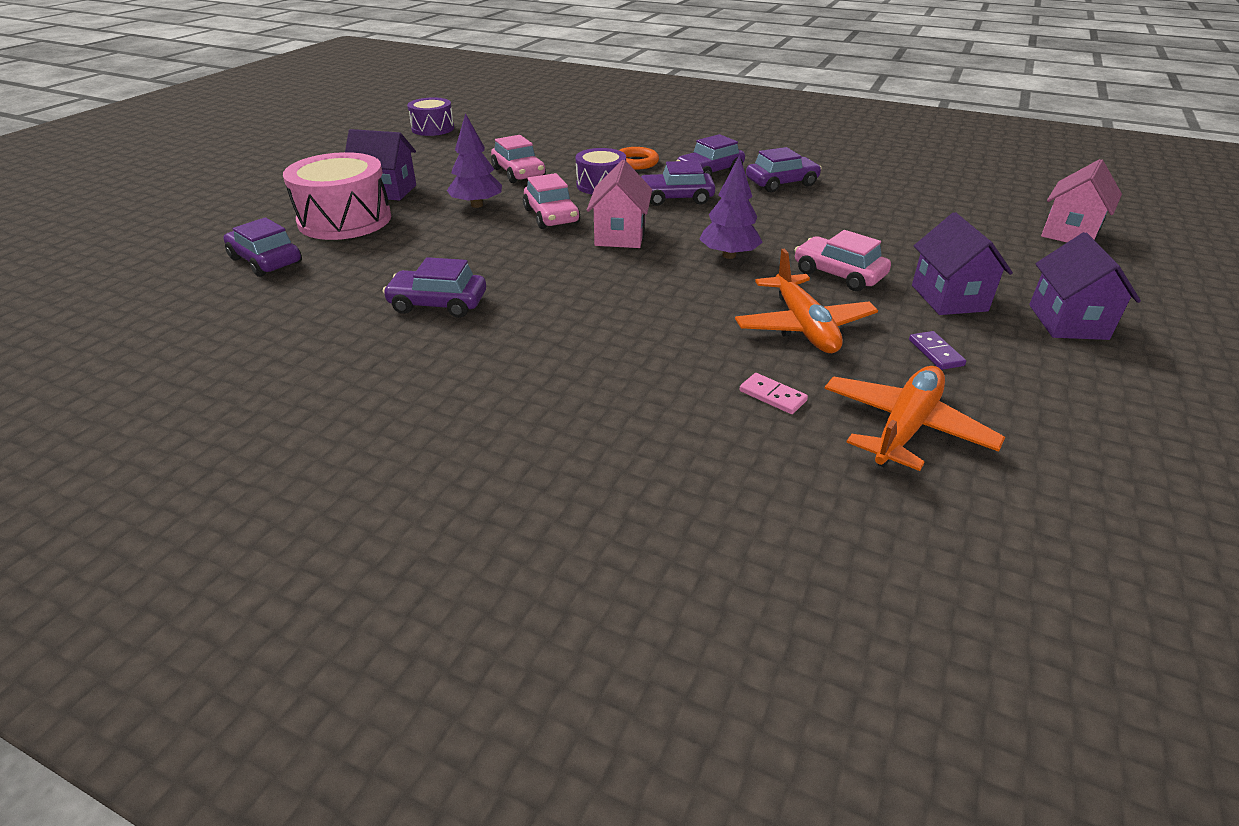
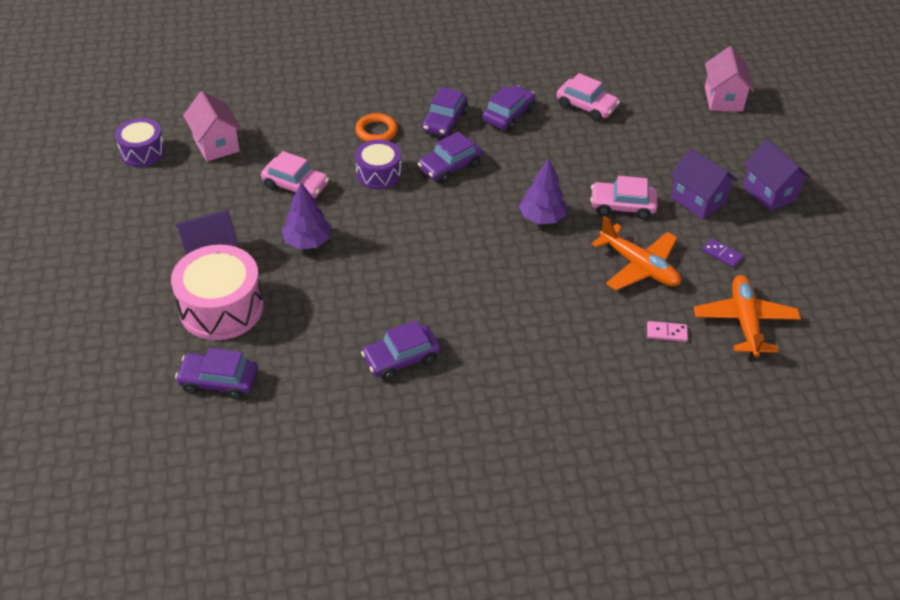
camera: 35 degrees left, 10 degrees up
pink car [523,173,580,229] -> pink car moved to [556,73,620,121]
pink house [587,160,652,248] -> pink house moved to [183,91,241,162]

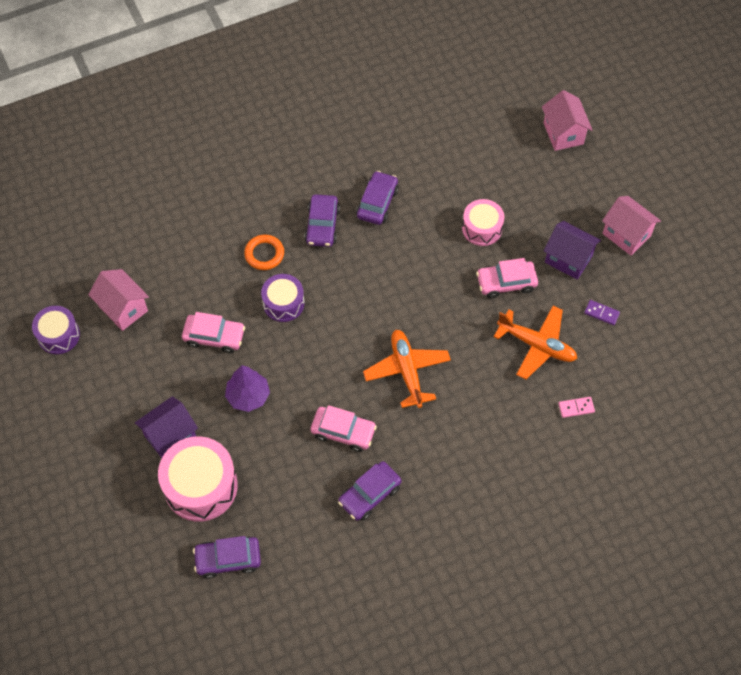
camera: 15 degrees left, 15 degrees up
purple car [418,131,482,184] -> none
purple tree [519,158,567,225] -> none
pink car [556,73,620,121] -> pink car moved to [311,405,377,452]
orange plane [694,275,801,357] -> orange plane moved to [363,330,451,408]
purple house [743,139,811,212] -> pink house [602,196,661,256]
none -> pink drum [462,199,504,246]

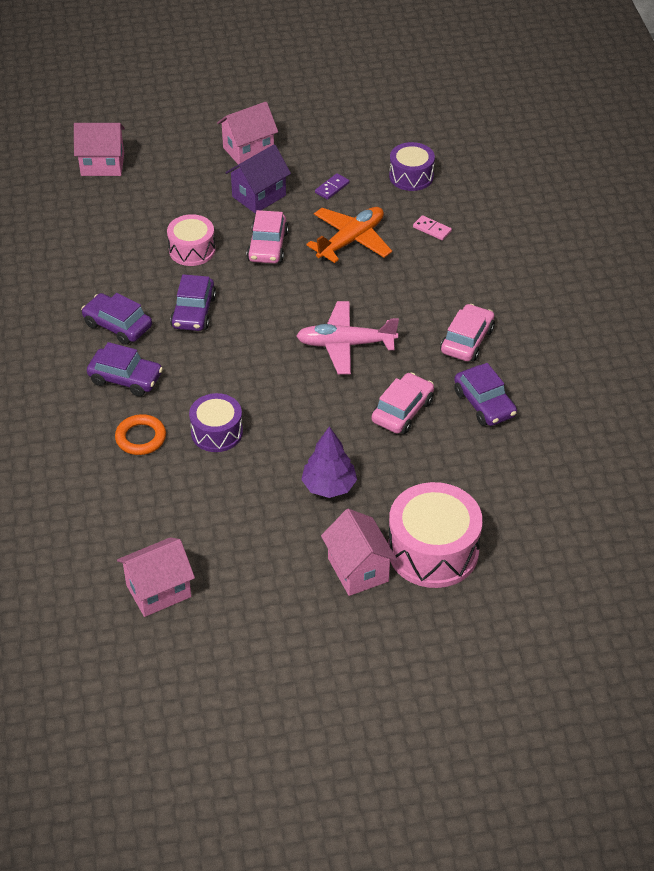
camera: 75 degrees left, 15 degrees down
purple drum [32,306,80,354] -> purple drum moved to [389,142,435,191]
purple house [135,396,198,458] -> pink house [321,509,397,596]
pink car [182,312,245,353] -> pink car moved to [440,304,495,362]
purple car [193,536,261,579] -> purple car moved to [170,274,216,331]
orange plane [363,330,451,408] -> pink plane [296,301,399,374]
pink domino [558,397,595,418] -> pink domino turned 60 degrees counterclockwise [413,215,452,240]

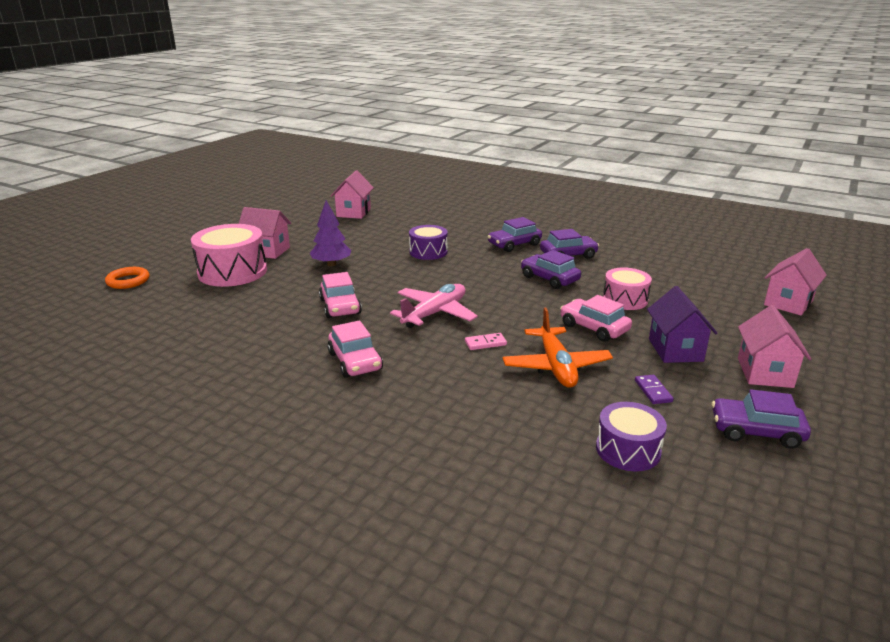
camera: 130 degrees right, 20 degrees down
orange ring [115,414,166,455] -> orange ring moved to [105,267,150,289]
pink domino [413,215,452,240] -> pink domino moved to [465,333,507,350]
purple car [454,363,517,426] -> purple car moved to [712,389,811,449]

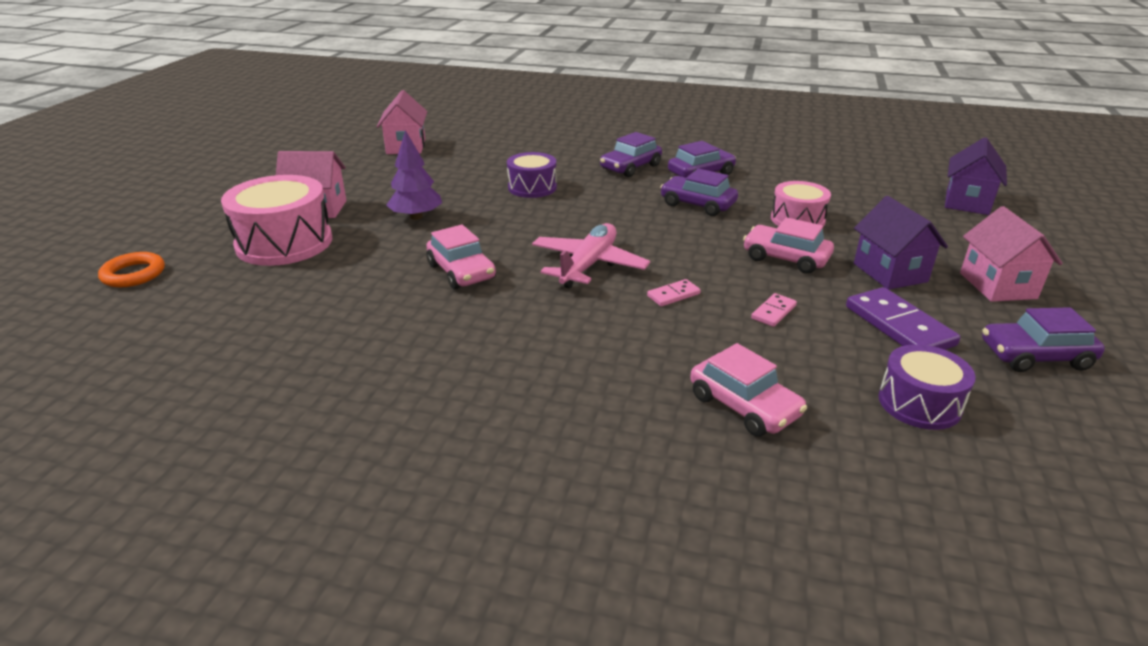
camera: 15 degrees left, 5 degrees up
pink car [327,320,383,378] -> pink car moved to [690,343,807,437]
orange plane [502,308,613,388] -> pink domino [751,293,797,327]
purple domino [635,375,673,404] -> purple domino [846,287,960,350], size x1.95
pink house [764,248,827,315] -> purple house [945,137,1007,215]

